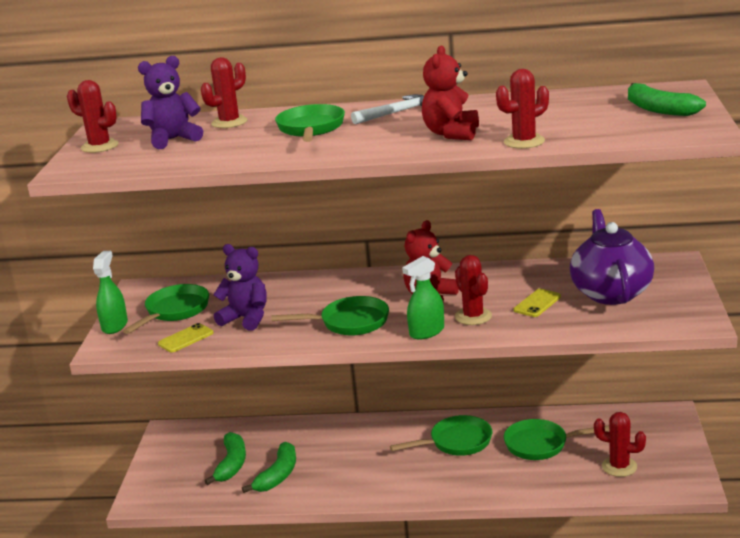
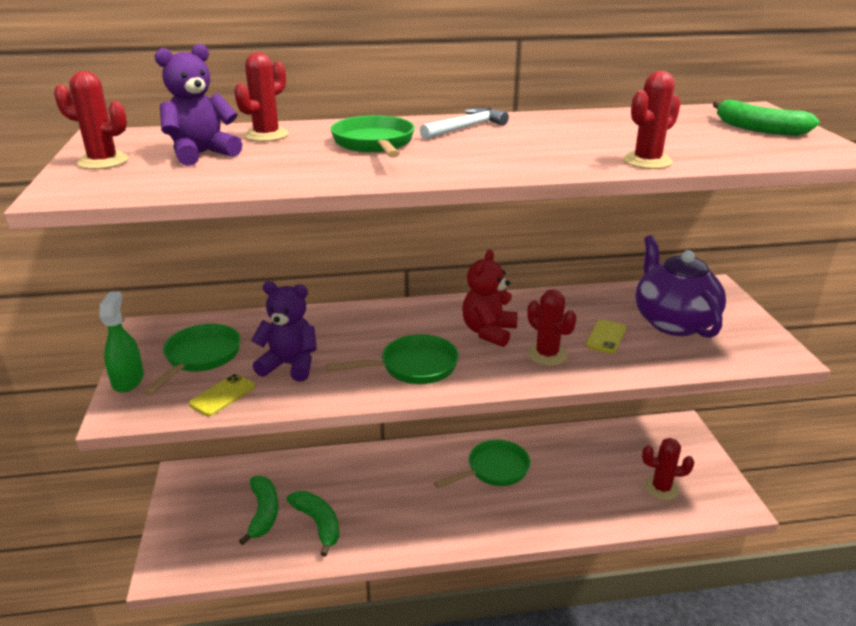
camera: 15 degrees left, 5 degrees up
green banana [242,442,296,493] -> green banana turned 45 degrees counterclockwise [286,491,339,557]
green spray bottle [402,256,444,340] -> none
red teddy bear [422,46,479,140] -> none
green pan [504,419,609,460] -> none

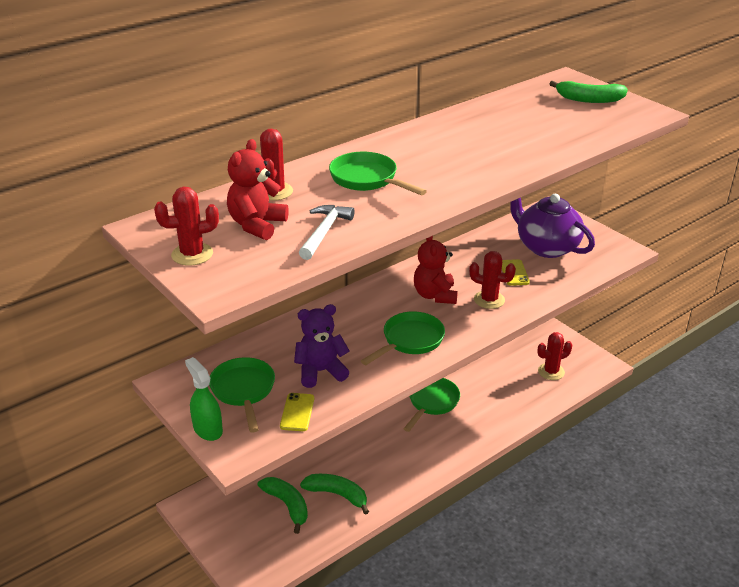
camera: 30 degrees left, 5 degrees up
purple teddy bear [154,44,242,166] -> red teddy bear [227,139,288,240]
white hammer [420,108,509,140] -> white hammer moved to [299,205,355,260]
red cactus [623,71,681,169] -> none

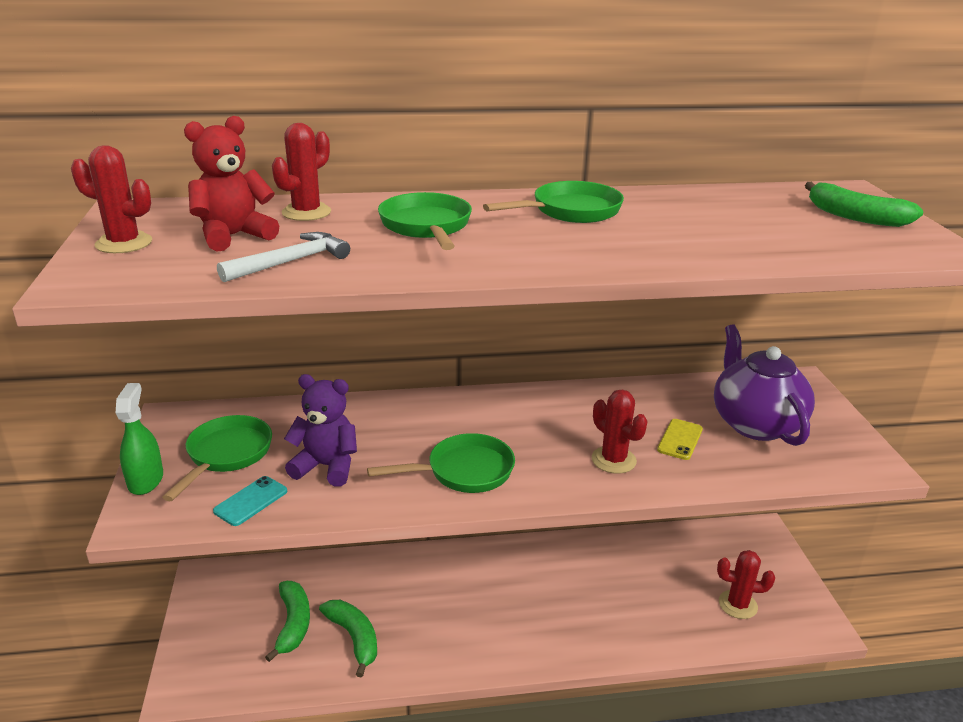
camera: 30 degrees right, 5 degrees down
yellow phone [280,393,314,431] -> turquoise phone [213,476,287,526]
green pan [404,378,460,432] -> green pan moved to [483,181,624,223]
red teddy bear [414,236,458,304] -> none

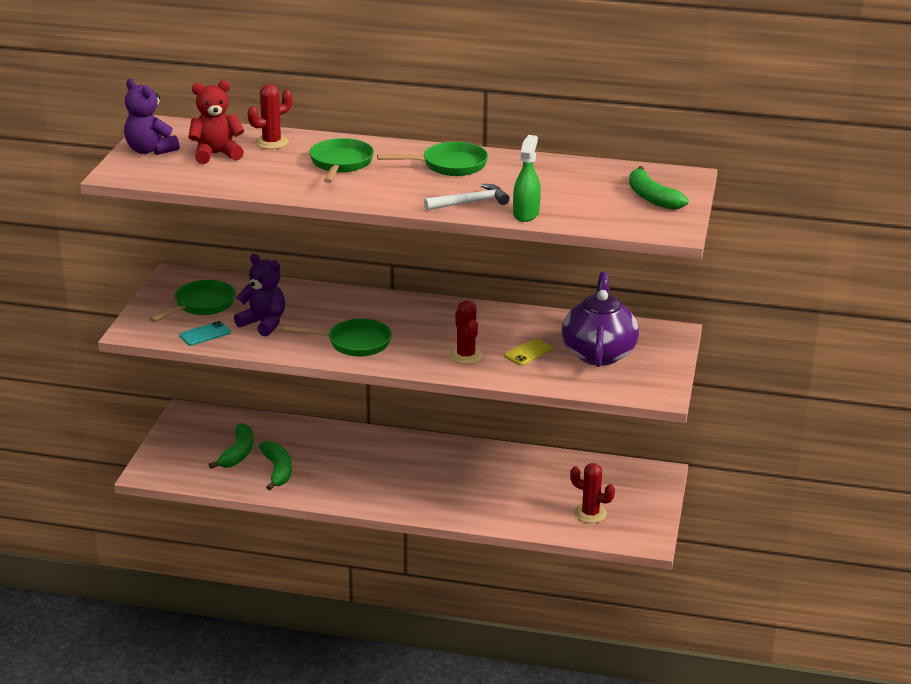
camera: 20 degrees right, 0 degrees up
red cactus [71,145,152,253] -> purple teddy bear [124,79,179,155]
green spray bottle [116,383,163,495] -> green spray bottle moved to [513,135,541,222]
white hammer [217,232,350,282] -> white hammer moved to [424,184,510,210]

